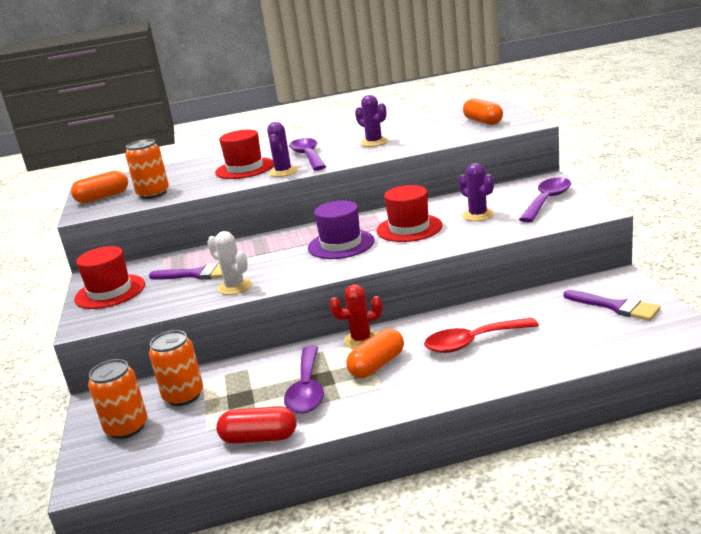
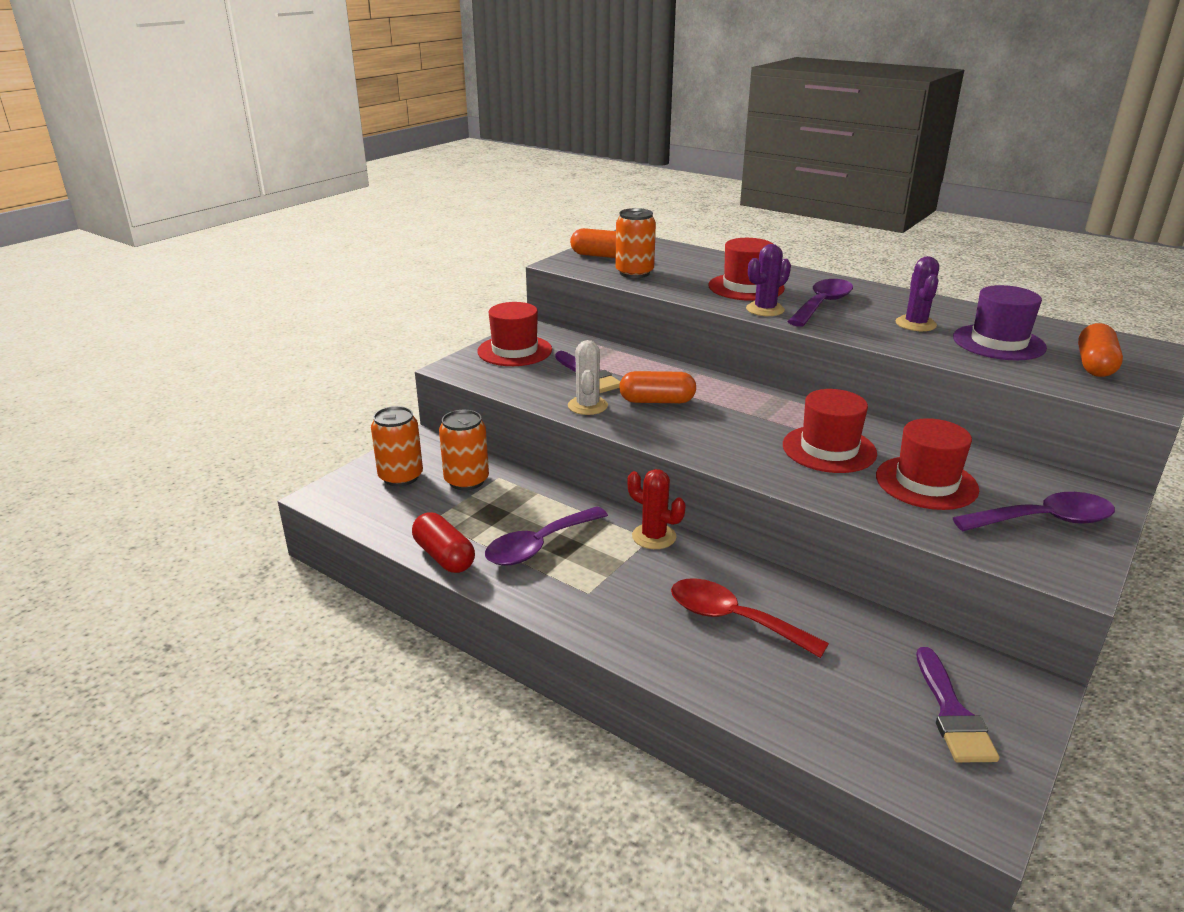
camera: 45 degrees right, 5 degrees up
purple hat [308,201,375,259] -> purple hat moved to [953,285,1047,361]
orange capsule [346,328,404,378] -> orange capsule moved to [619,371,696,403]
purple cactus [458,163,494,221] -> red hat [876,418,979,510]

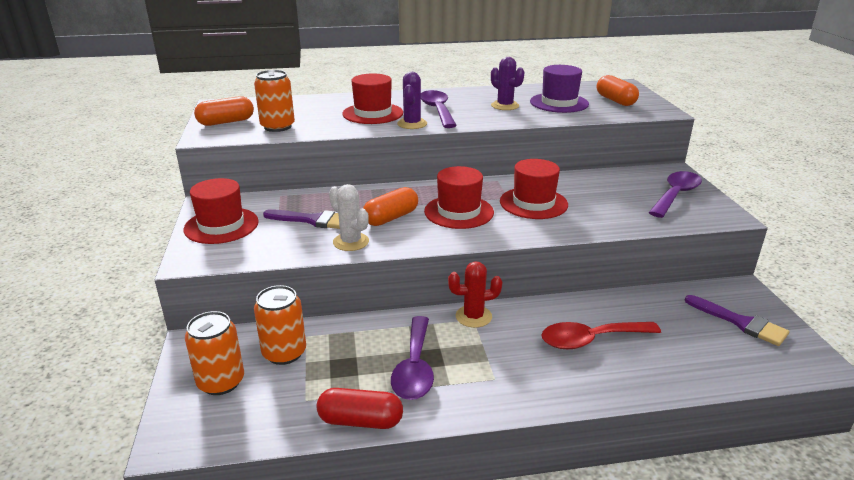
camera: 45 degrees left, 0 degrees up
red hat [876,418,979,510] -> red hat moved to [424,166,494,229]

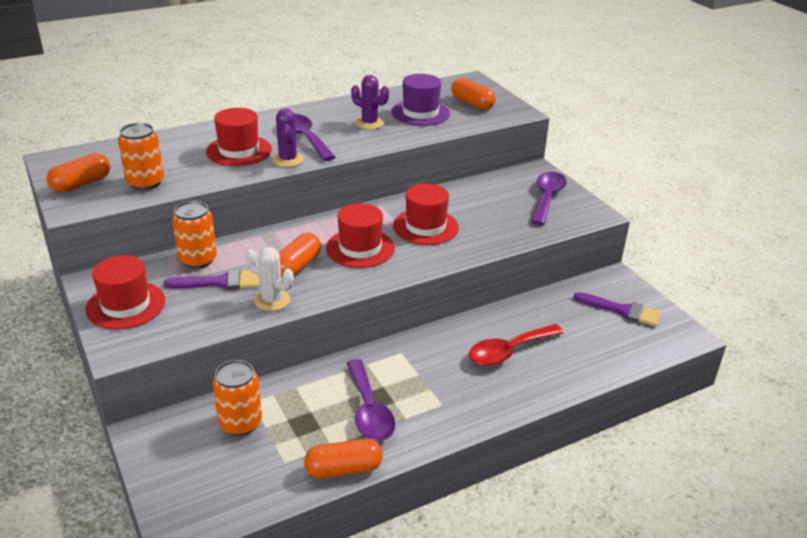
camera: 20 degrees left, 5 degrees up
orange can [185,311,244,395] -> orange can moved to [172,201,217,269]
red capsule [317,388,403,429] -> orange capsule [304,439,383,478]
red cactus [448,261,502,328] -> none

